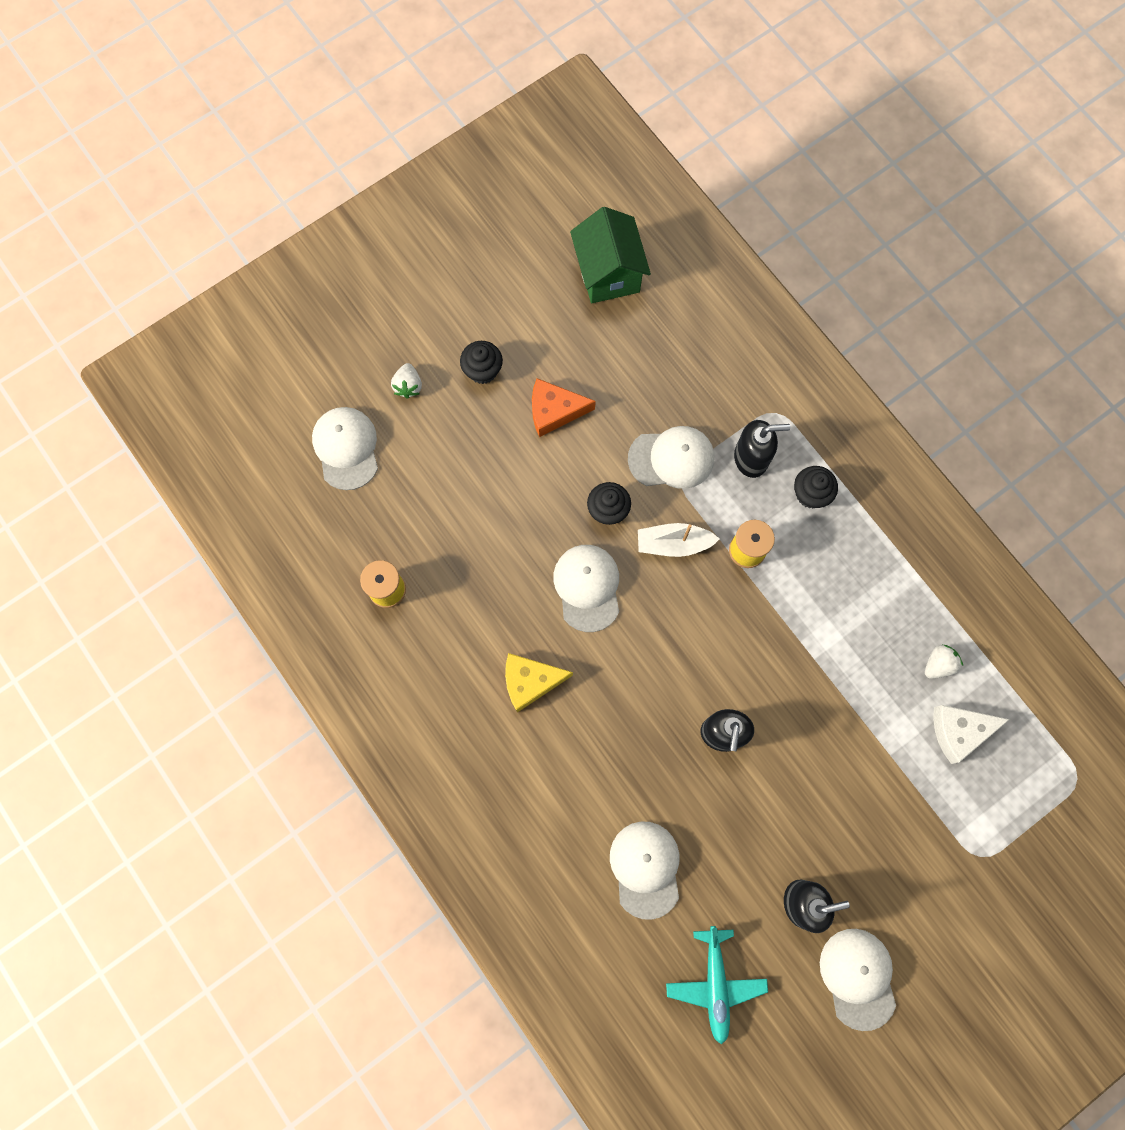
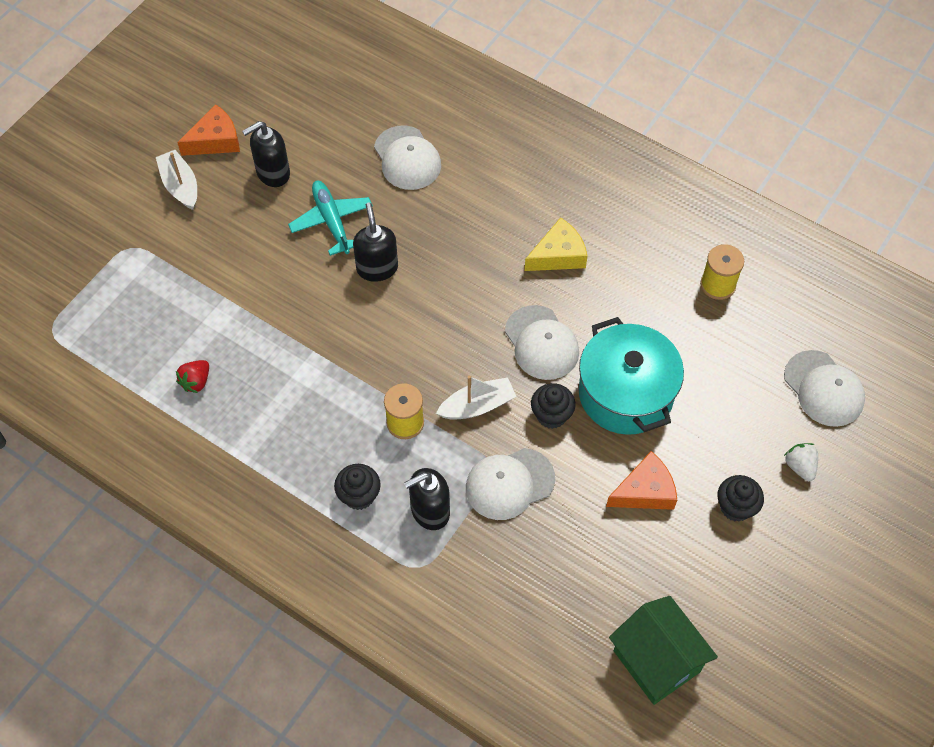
camera: 160 degrees right, 15 degrees down
turquoise plane [666,926,768,1044] -> turquoise plane moved to [288,180,373,256]
white cap [820,929,896,1031] -> orange cheese [177,104,240,156]
white strawberry [925,645,963,679] -> red strawberry [176,360,209,393]
white cheese [933,705,1010,764] -> none
none -> white boat [156,150,197,210]
none -> turquoise pot [579,317,684,435]

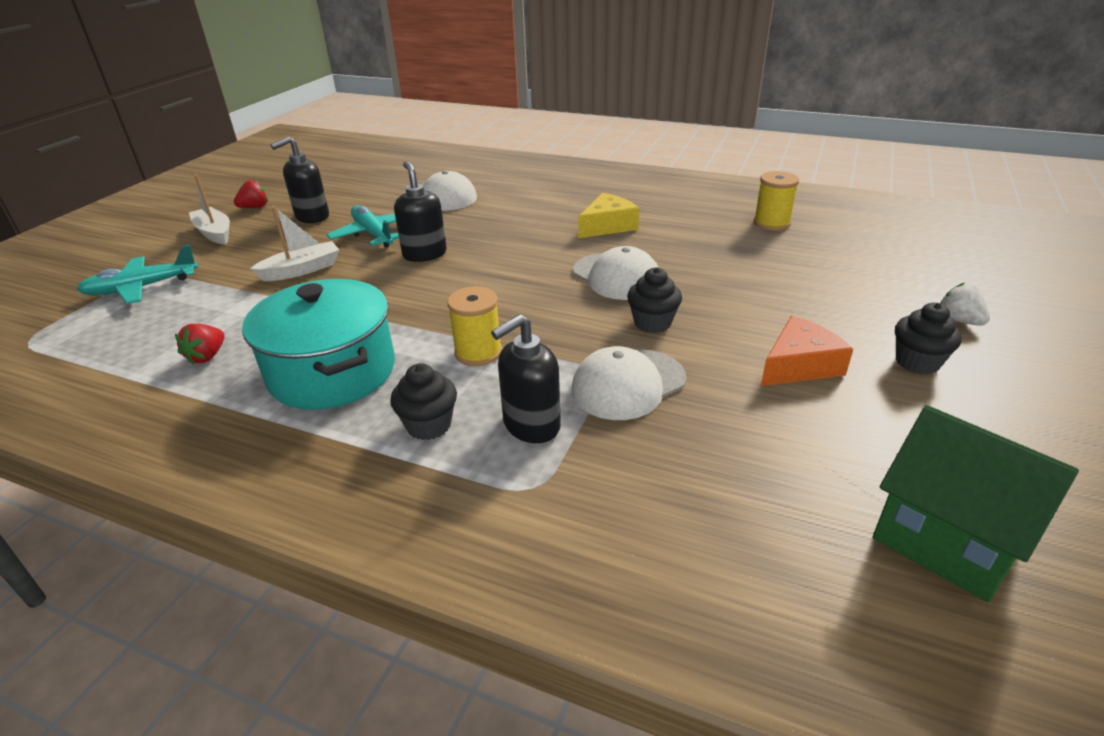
camera: 10 degrees left, 25 degrees down
orange cheese [177,104,240,156] -> red strawberry [234,179,268,208]
white boat [436,376,517,420] -> white boat moved to [250,206,339,281]
turquoise pot [579,317,684,435] -> turquoise pot moved to [242,279,395,410]
white cap [784,350,865,427] -> none
none -> turquoise plane [77,245,198,304]

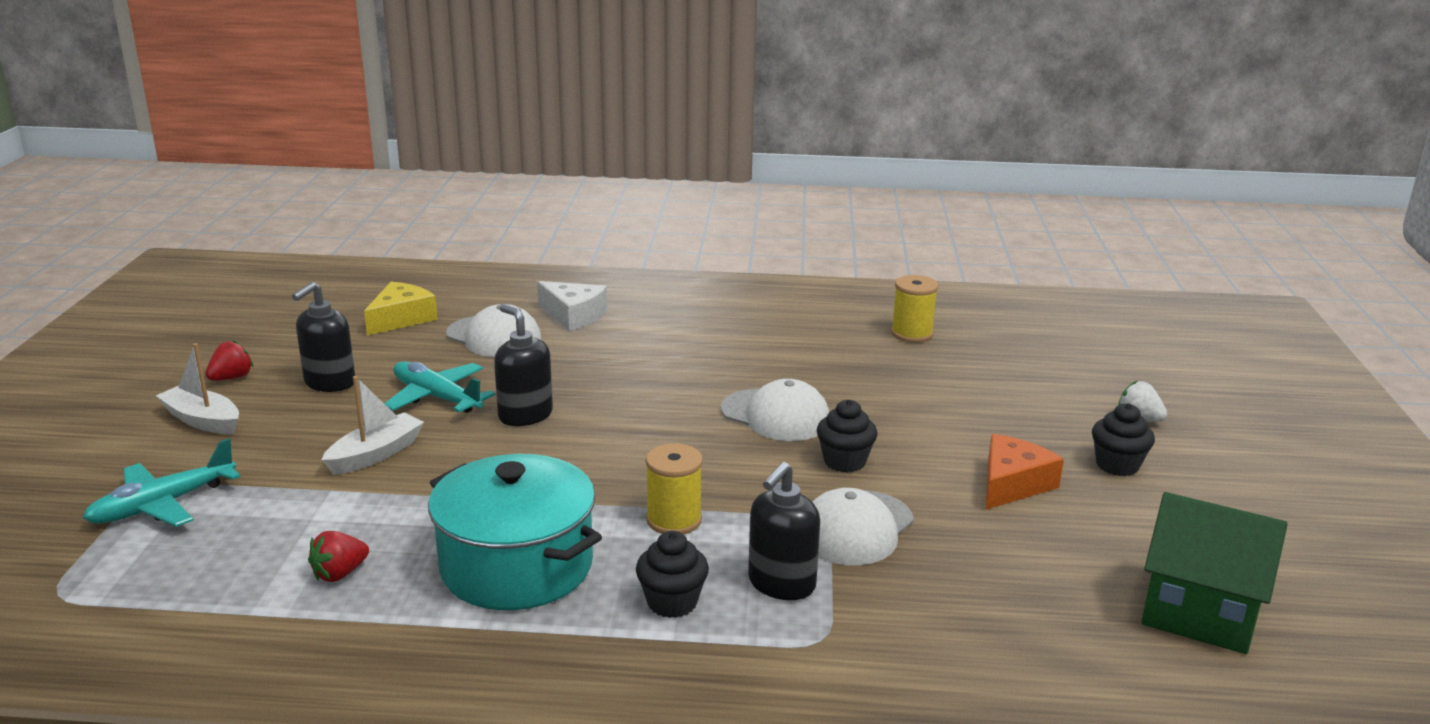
camera: 20 degrees left, 10 degrees down
red strawberry [175,324,224,364] -> red strawberry turned 45 degrees clockwise [308,531,369,582]
yellow cheese [578,193,639,238] -> yellow cheese moved to [364,282,438,335]
none -> white cheese [537,281,607,331]

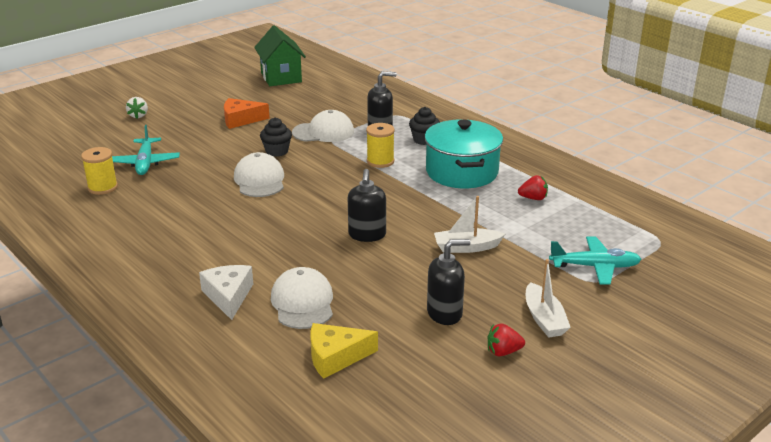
camera: 135 degrees left, 5 degrees up
turquoise plane [384,361,495,413] -> turquoise plane moved to [112,125,180,175]
black cupcake [1092,403,1155,476] -> none

